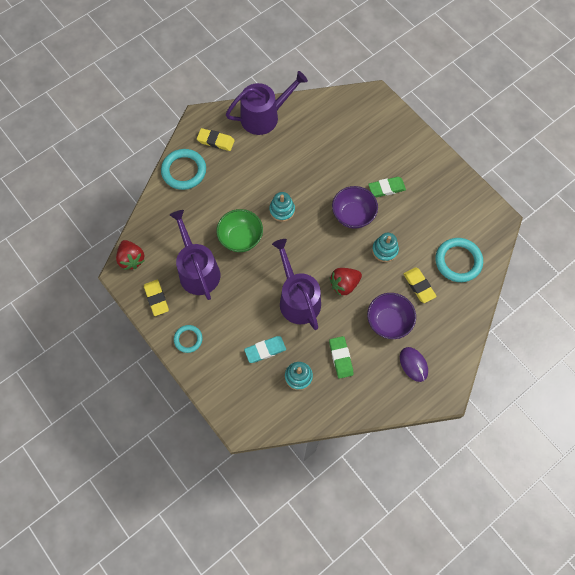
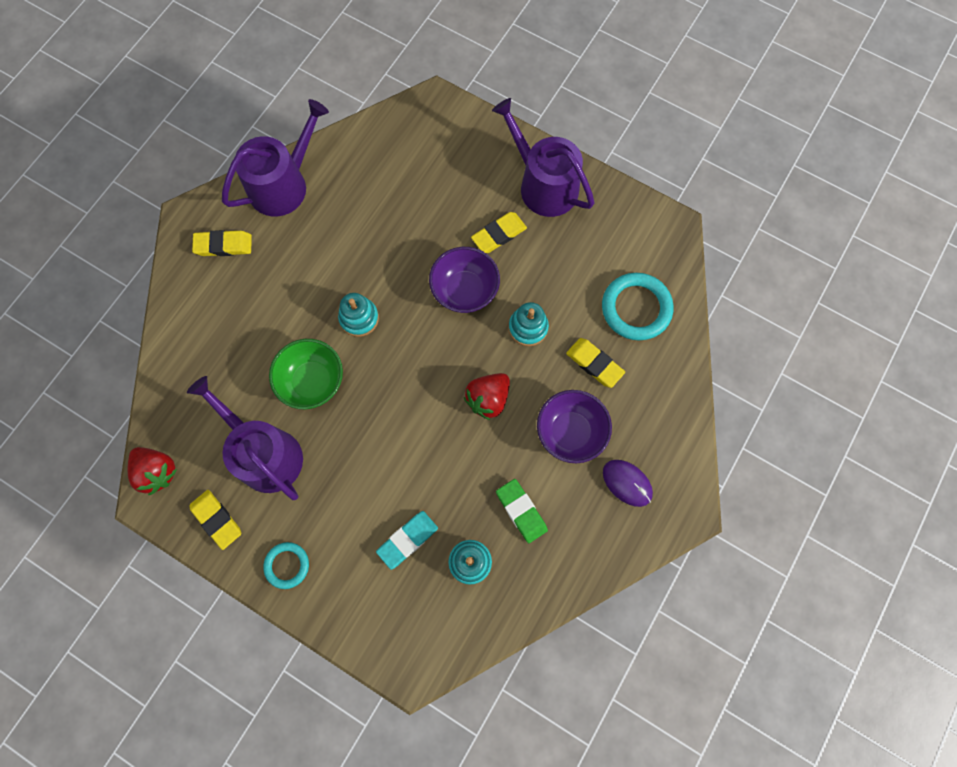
camera: 20 degrees left, 5 degrees up
turquoise ring [161,149,206,190] -> none
purple watering can [272,239,321,330] -> purple watering can moved to [492,98,595,217]
green eraser [368,177,406,197] -> yellow eraser [471,212,527,253]

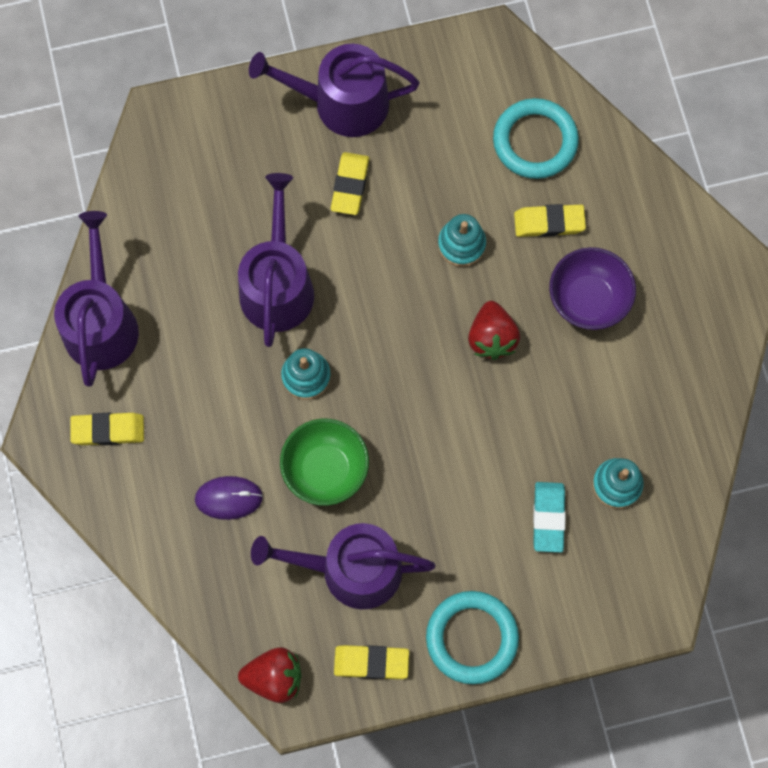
camera: 45 degrees left, 0 degrees up
yellow eraser [192,230,252,256] -> yellow eraser turned 45 degrees clockwise [70,413,144,445]
turquoise ring [263,542,309,589] -> turquoise ring [426,591,519,684], size x1.72
purple bowl [429,247,500,313] -> none
green eraser [496,479,548,543] -> none
purple mouse [603,460,653,507] -> purple mouse moved to [195,476,263,520]
none -> purple watering can [238,173,314,347]

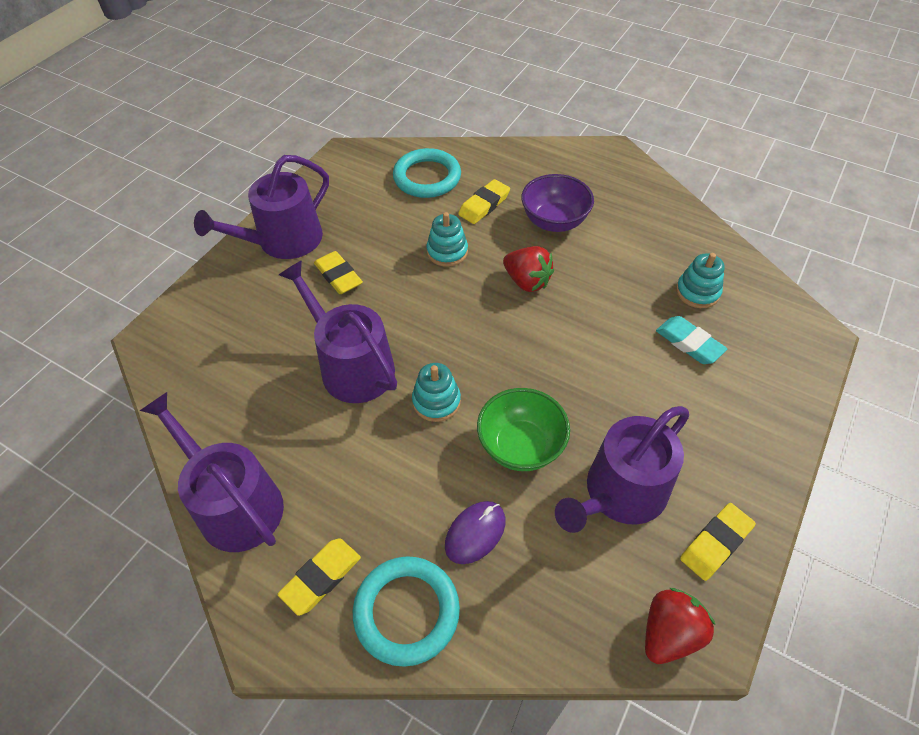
camera: 45 degrees left, 20 degrees down
turquoise ring [426,591,519,684] -> turquoise ring moved to [353,556,460,667]

